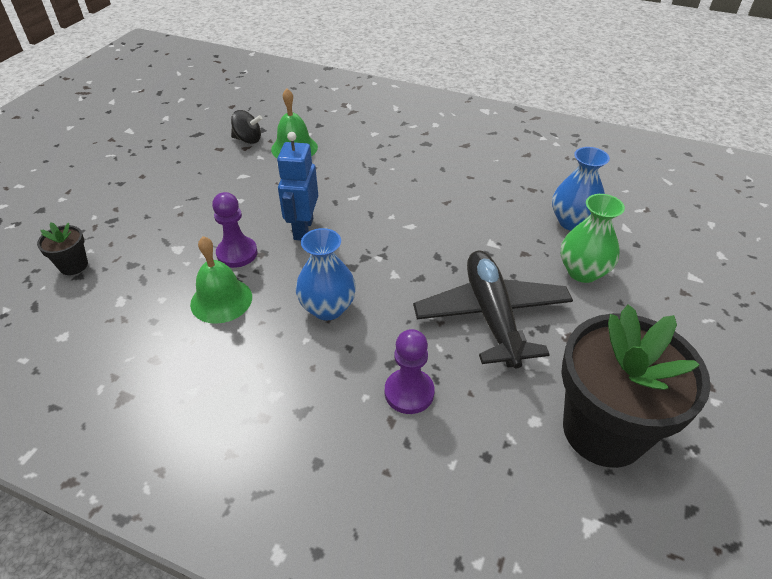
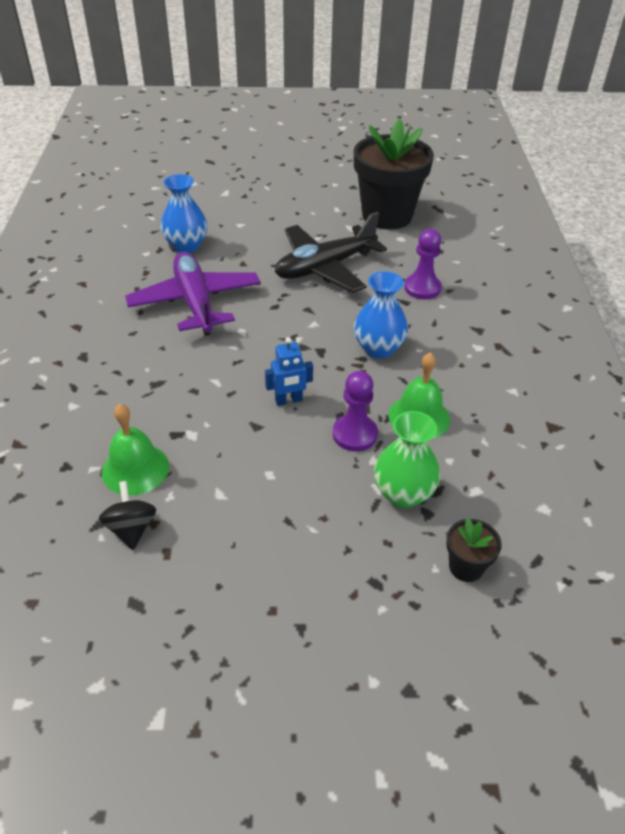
camera: 115 degrees left, 0 degrees up
blue robot [277,132,318,241] -> blue robot [265,337,313,406], size x0.66
green vase [561,194,625,283] -> green vase moved to [374,411,440,508]
none -> purple plane [125,252,260,336]

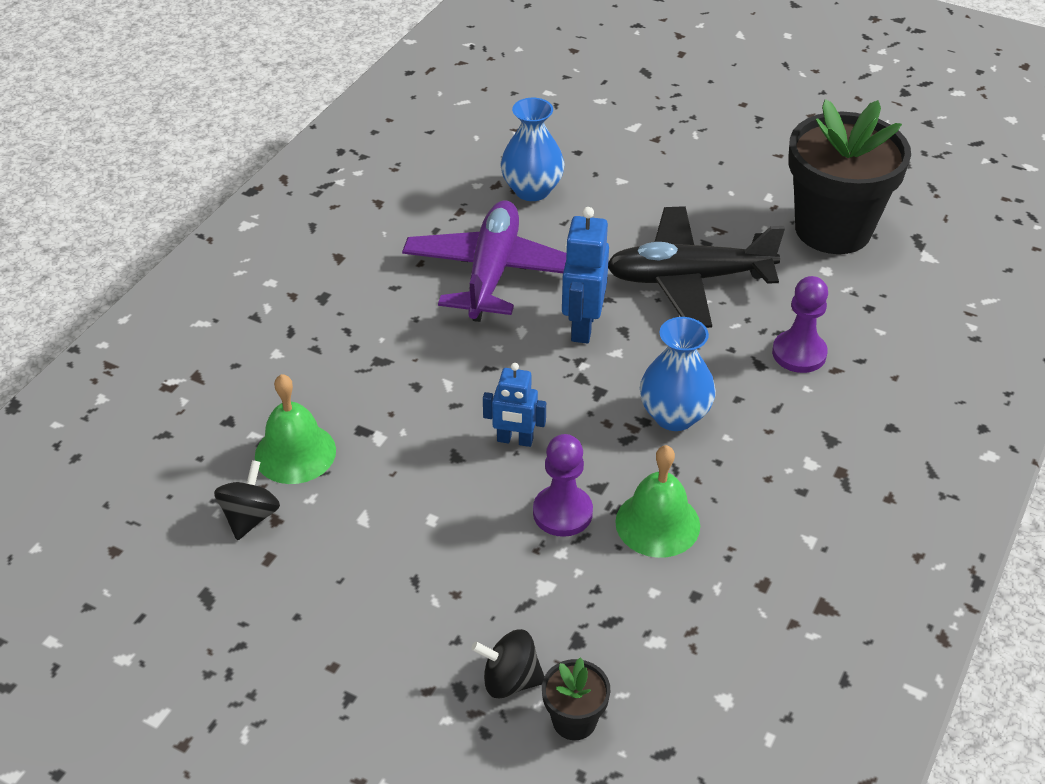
camera: 30 degrees right, 0 degrees up
green vase [374,411,440,508] -> none
none -> black spinning top [471,629,545,698]
none -> blue robot [562,207,609,343]

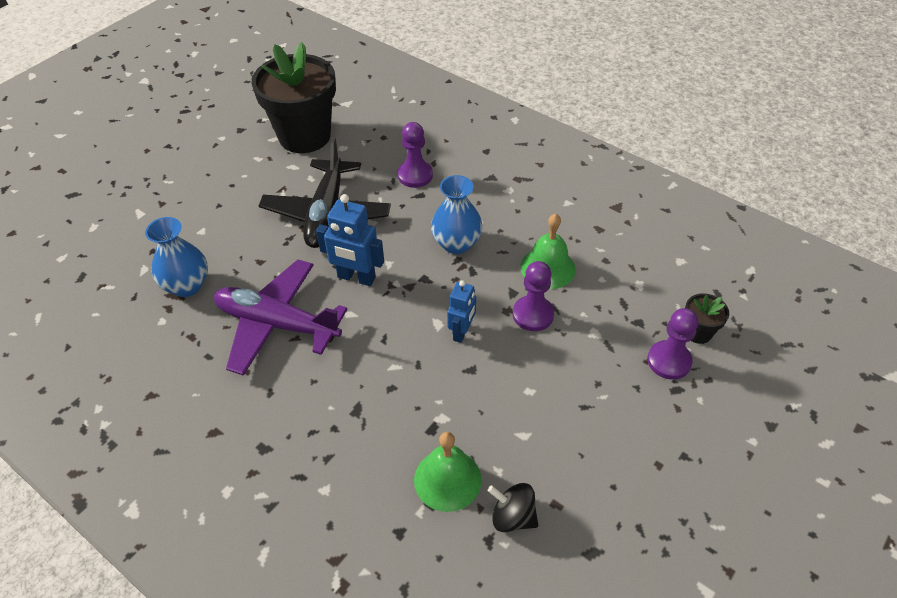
camera: 80 degrees left, 5 degrees up
black spinning top [471,629,545,698] -> purple pawn [647,308,698,380]

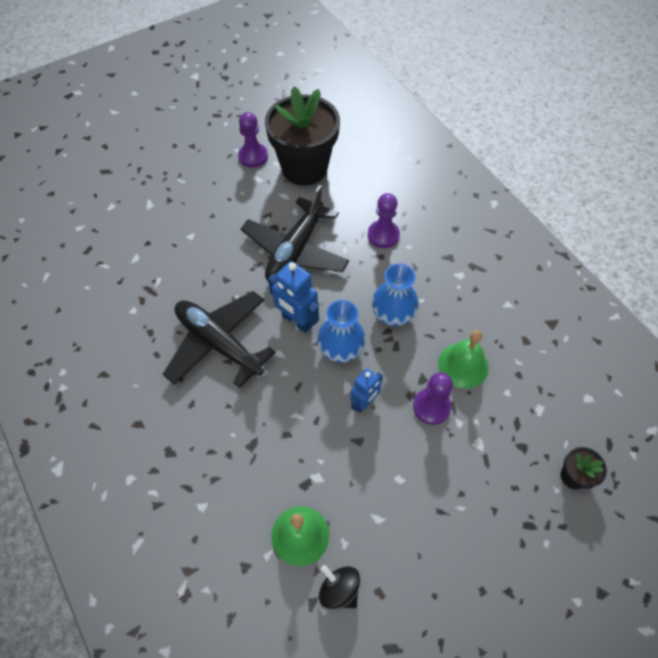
camera: 20 degrees right, 10 degrees up
blue vase [145,217,208,297] -> blue vase moved to [317,300,366,363]
purple plane [214,259,347,376] -> black plane [163,291,276,388]
purple pawn [647,308,698,380] -> purple pawn moved to [238,112,268,168]

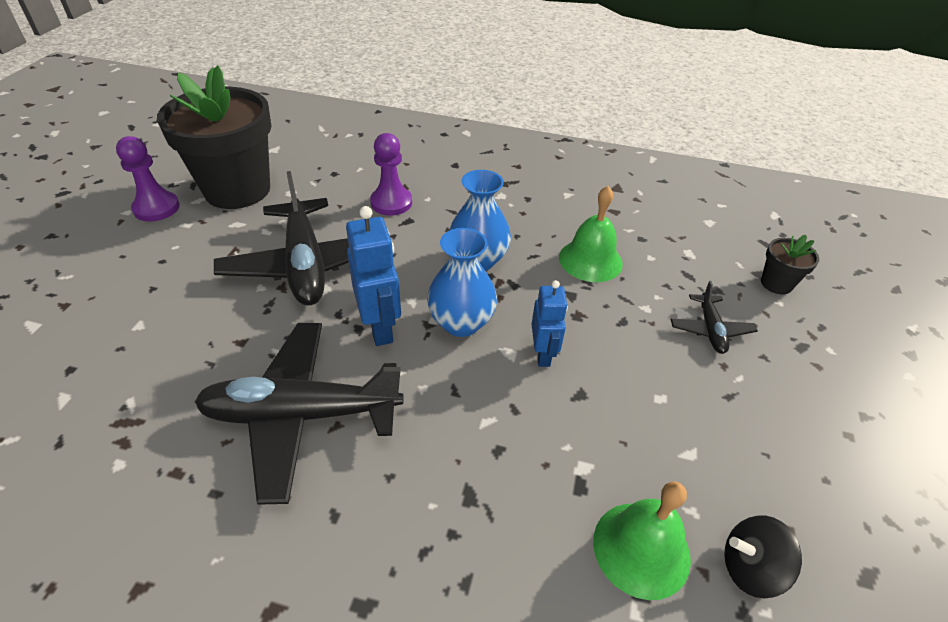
camera: 45 degrees left, 15 degrees down
blue robot [268,261,319,333] -> blue robot turned 105 degrees counterclockwise [346,206,401,346]
purple pawn [413,372,453,425] -> none
none -> black plane [671,281,758,354]

